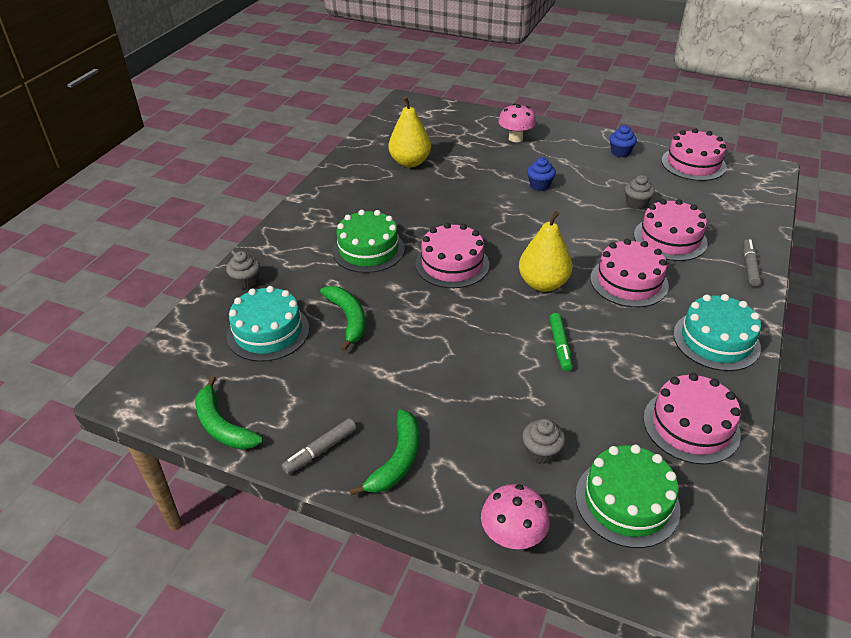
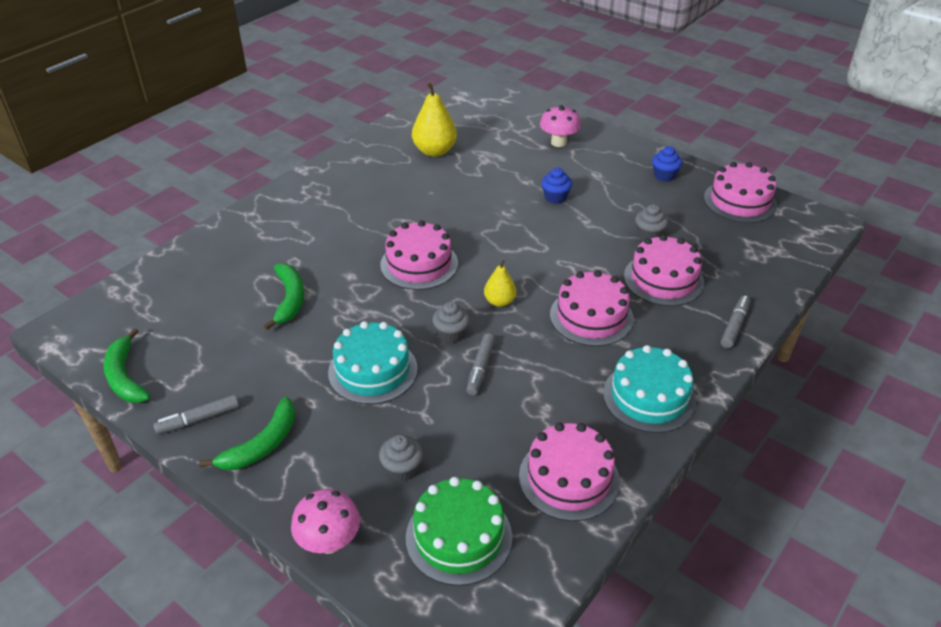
camera: 15 degrees right, 0 degrees up
grey cupcake [226,251,260,289] -> grey cupcake moved to [432,301,470,343]
turquoise cake [226,286,309,362] -> turquoise cake moved to [328,321,418,404]
green cake [332,210,405,273] -> none
yellow pear [519,211,572,292] -> yellow pear [484,260,516,307], size x0.58
green marker [549,313,573,372] -> grey marker [467,333,495,396]

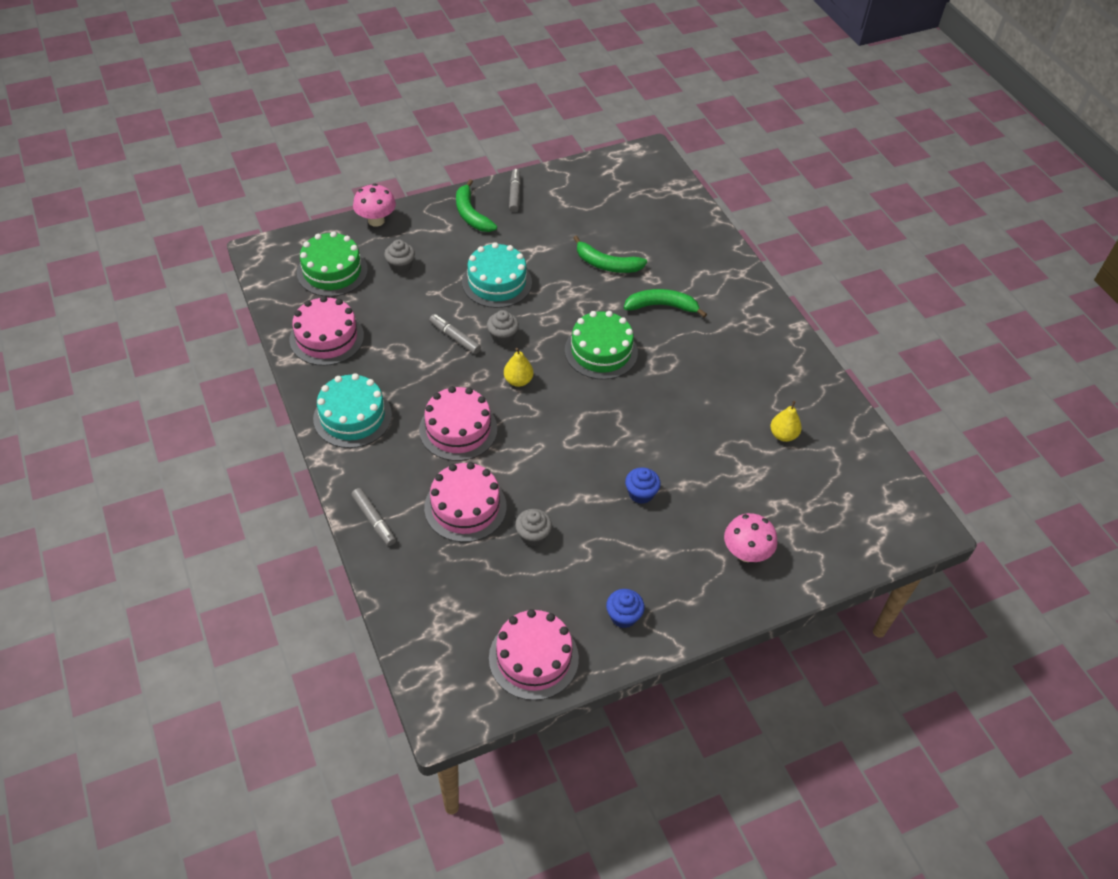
camera: 115 degrees right, 10 degrees up
green banana [103,328,150,403] -> green banana moved to [624,289,707,318]
pink cake [380,220,458,290] -> green cake [565,311,638,380]
yellow pear [412,82,457,157] -> yellow pear [770,401,802,442], size x0.58

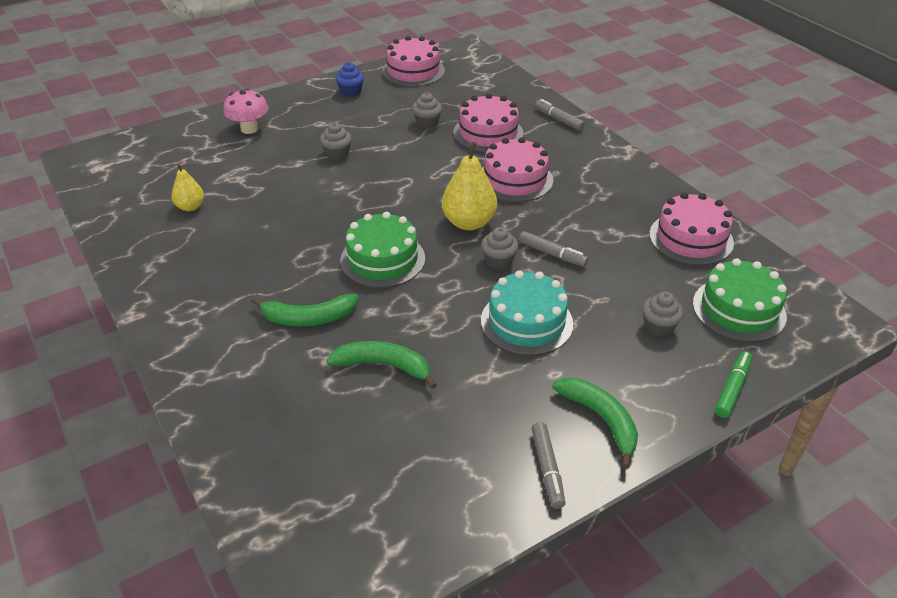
camera: 175 degrees right, 10 degrees down
turquoise cake [313,373,392,448] -> none
pink mushroom [353,184,396,227] -> green marker [715,351,752,418]
yellow pear [504,348,533,387] -> yellow pear [442,142,497,230], size x1.72
blue cupcake [625,467,661,504] -> grey cupcake [320,122,352,160]

